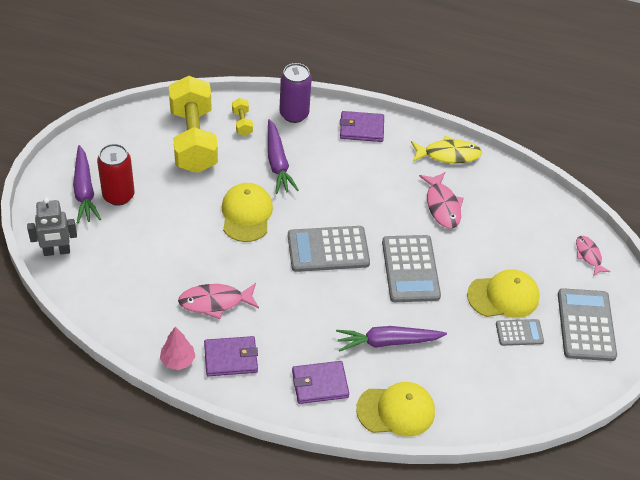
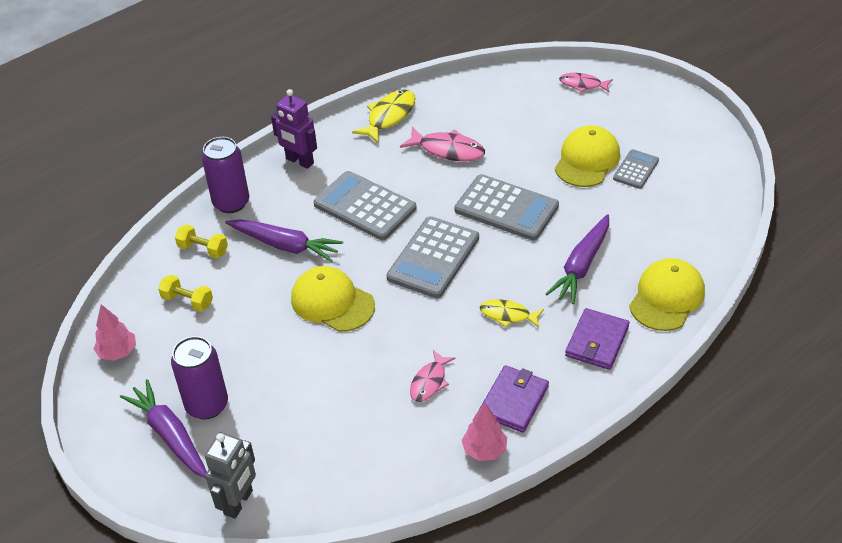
camera: 50 degrees left, 5 degrees down
purple carrot [73,145,101,224] -> purple carrot turned 150 degrees counterclockwise [120,379,207,478]
red can [97,144,135,206] -> purple can [171,336,228,420]
yellow dumbbell [169,76,218,173] -> yellow dumbbell [158,275,213,312], size x0.40
pink fish [178,283,259,319] -> pink fish [410,350,456,402], size x0.65
purple wallet [340,111,384,142] -> purple robot [271,89,317,169]
grey calculator [558,288,617,361] -> grey calculator moved to [314,171,416,240]
none -> pink tree [94,304,136,361]
none -> yellow fish [480,299,544,328]

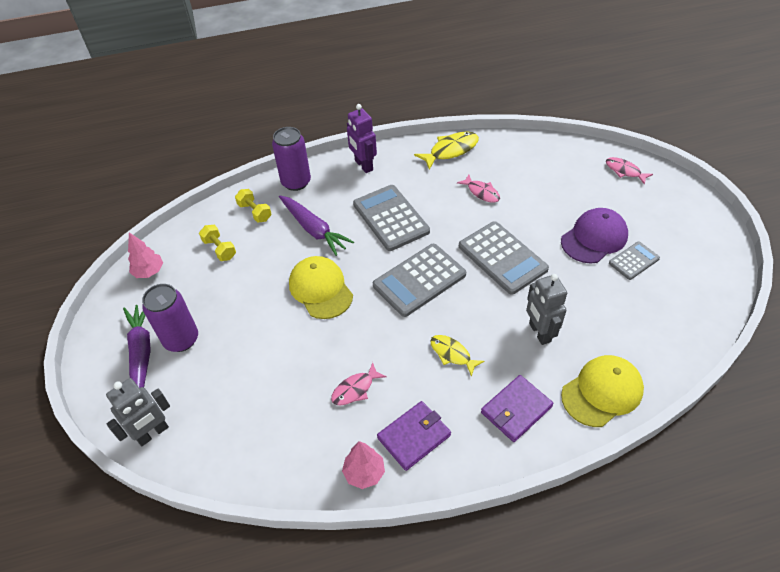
camera: 25 degrees right, 5 degrees up
pink fish [400,127,485,162] -> pink fish [457,175,500,203], size x0.65
purple carrot [546,214,609,304] -> grey robot [526,274,567,345]
yellow cap [555,125,620,187] -> purple cap [561,208,628,263]

